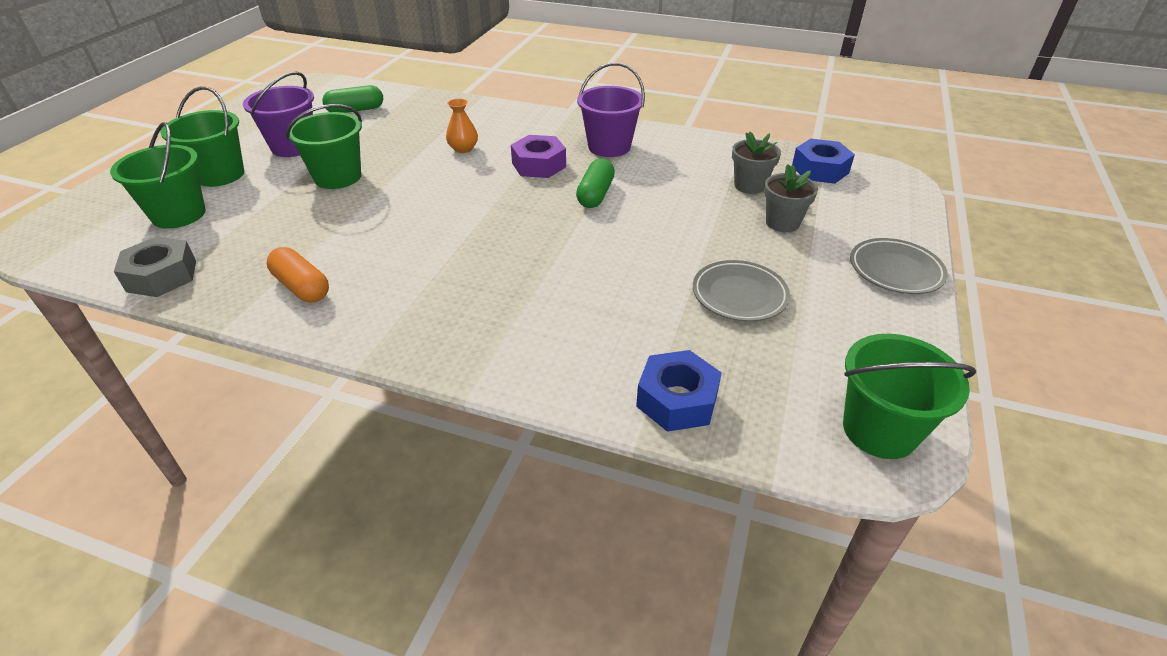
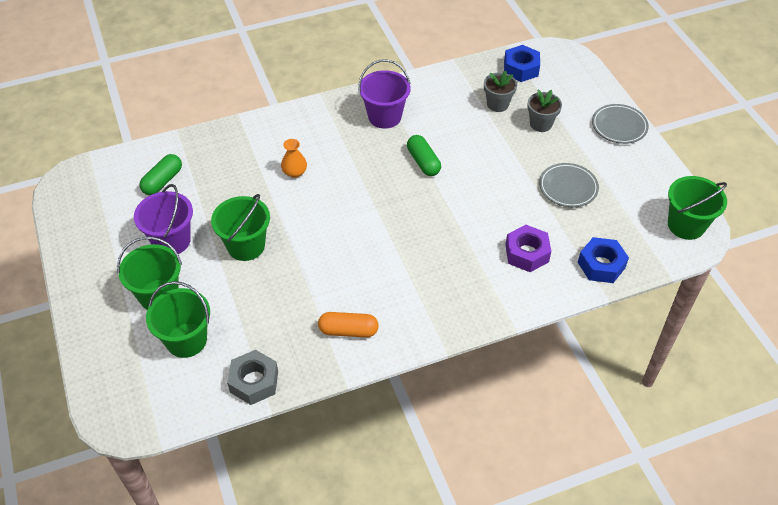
camera: 40 degrees left, 10 degrees up
purple nut [511,135,566,178] -> purple nut moved to [505,225,551,272]

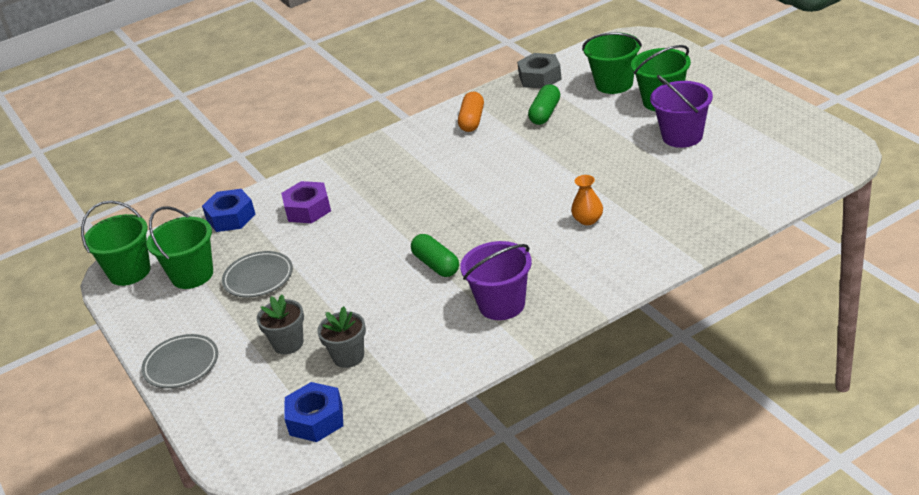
camera: 175 degrees right, 15 degrees down
green capsule [139,154,182,195] -> green capsule moved to [528,84,560,125]
green bucket [211,194,270,261] -> green bucket moved to [147,206,213,289]
orange capsule [318,312,379,337] -> orange capsule turned 75 degrees counterclockwise [458,92,484,132]

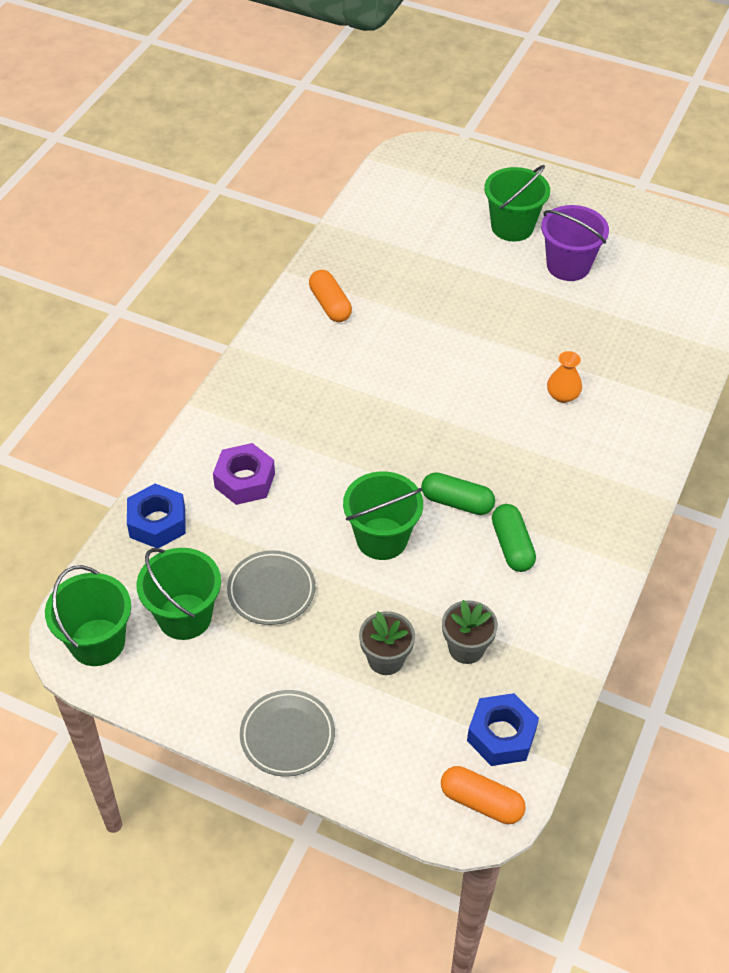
camera: 40 degrees left, 15 degrees up
purple bucket [460,241,532,320] -> none
grey nut [517,53,562,88] -> none
green capsule [528,84,560,125] -> green capsule moved to [492,504,536,572]
green bucket [582,32,642,94] -> green bucket moved to [343,471,423,560]
none -> orange capsule [441,766,526,824]

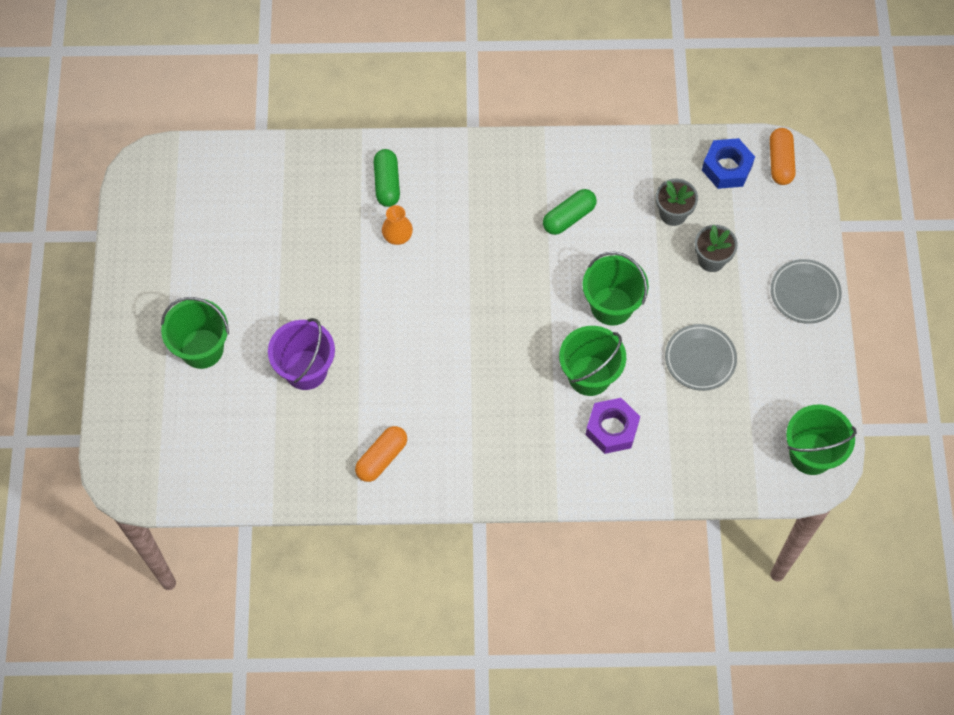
camera: 115 degrees left, 15 degrees up
blue nut [127,484,186,548] -> none
green bucket [136,548,221,640] -> green bucket moved to [559,326,626,396]
green capsule [421,472,495,515] -> green capsule moved to [374,149,400,207]
purple bucket [541,205,609,281] -> purple bucket moved to [268,318,335,390]

